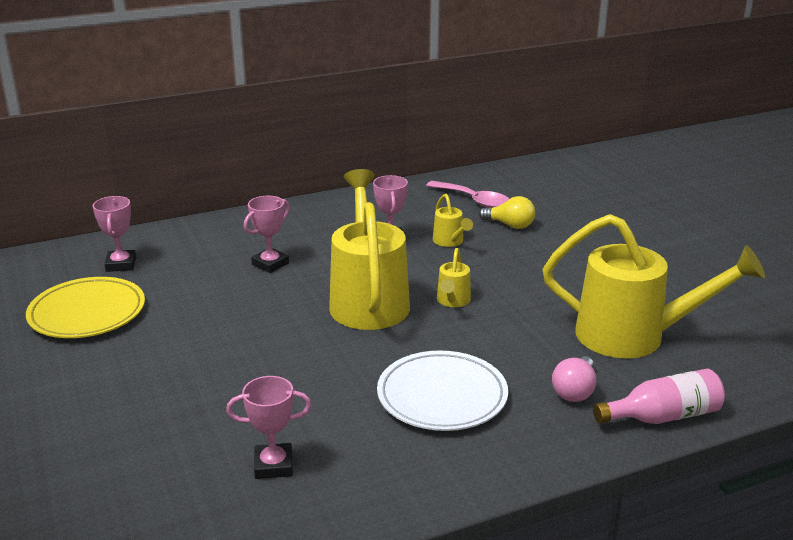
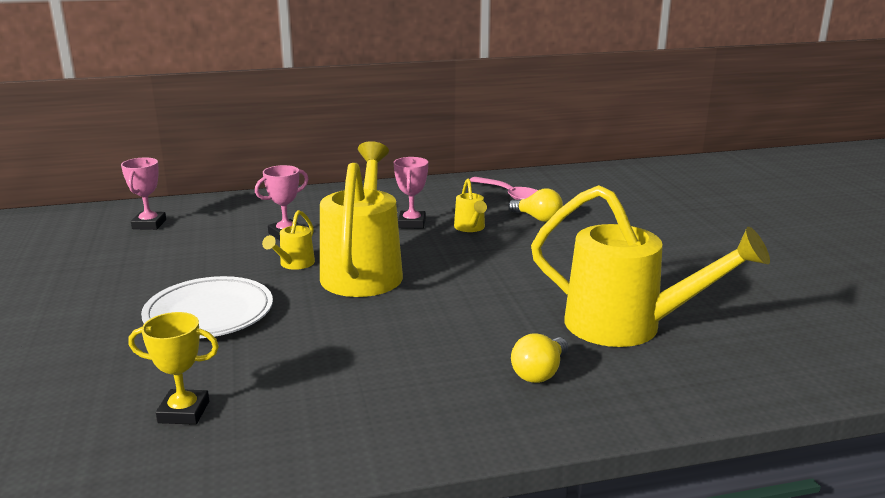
camera: 10 degrees right, 5 degrees down
yellow plate [26,277,145,338] -> none
pink trophy [226,376,312,479] -> yellow trophy [128,312,219,425]
white plate [377,350,508,431] -> white plate moved to [141,276,273,338]
yellow watering can [437,248,471,307] -> yellow watering can moved to [262,210,315,270]
pink light bulb [552,356,597,402] -> yellow light bulb [511,333,568,383]
pink bottle [593,368,725,424] -> none

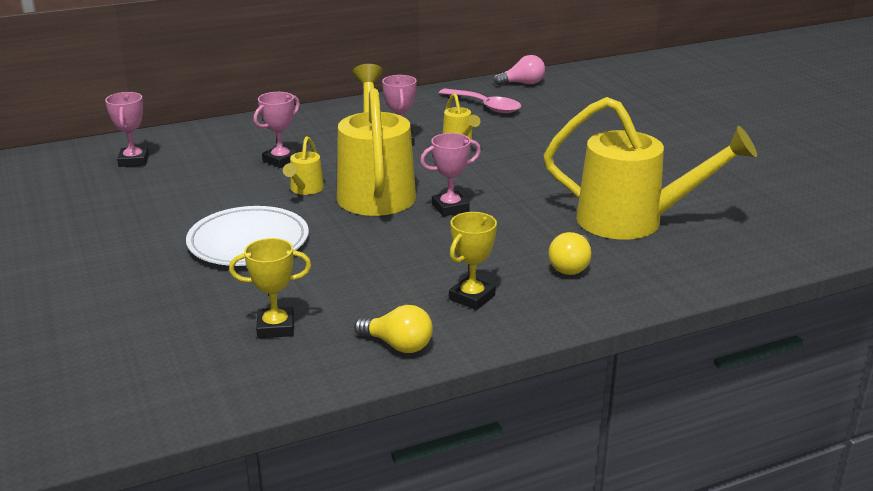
camera: 10 degrees left, 5 degrees up
yellow light bulb [508,188,563,222] -> yellow light bulb moved to [354,305,433,353]
none -> pink trophy [420,133,481,216]
none -> yellow trophy [449,212,497,310]
none -> pink light bulb [493,55,545,85]

